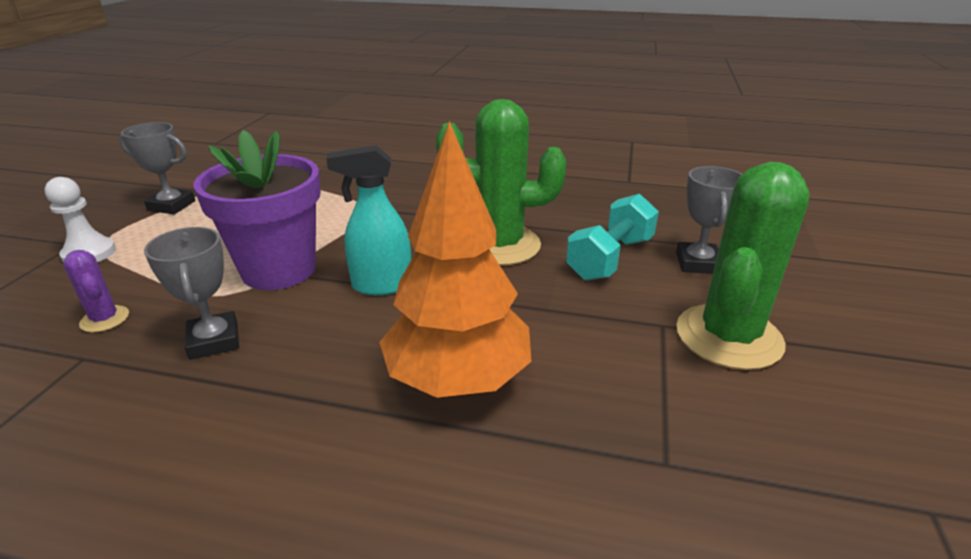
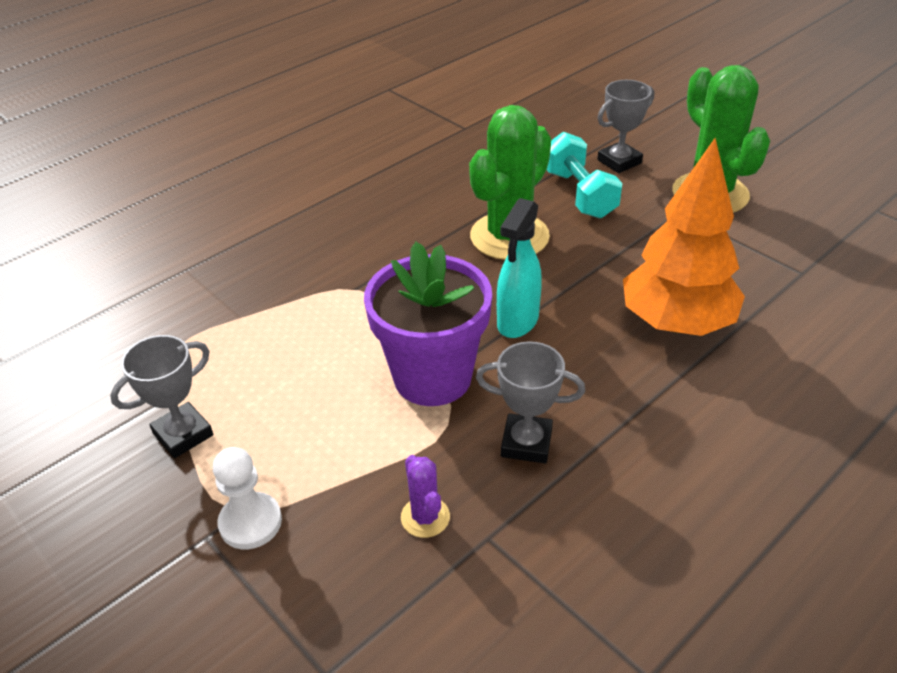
camera: 55 degrees left, 10 degrees up
purple cactus [63,250,129,332] -> purple cactus turned 75 degrees clockwise [401,455,450,538]
grey trophy [676,166,742,274] -> grey trophy turned 75 degrees counterclockwise [597,80,654,173]

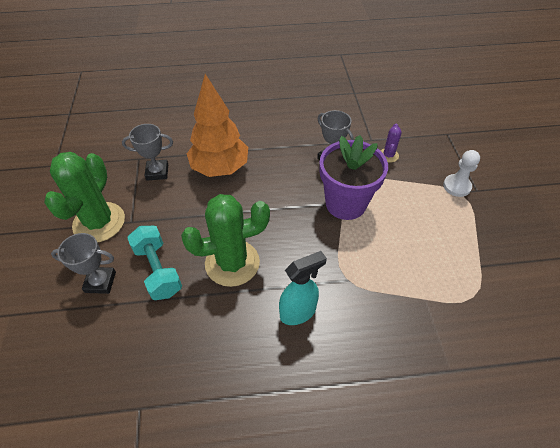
camera: 145 degrees left, 10 degrees up
grey trophy [110,335,213,458] -> grey trophy moved to [122,124,173,180]
turquoise spray bottle [497,198,542,338] -> turquoise spray bottle moved to [279,251,327,325]
turquoise dumbbell [547,132,623,218] -> turquoise dumbbell turned 45 degrees counterclockwise [127,226,182,300]

